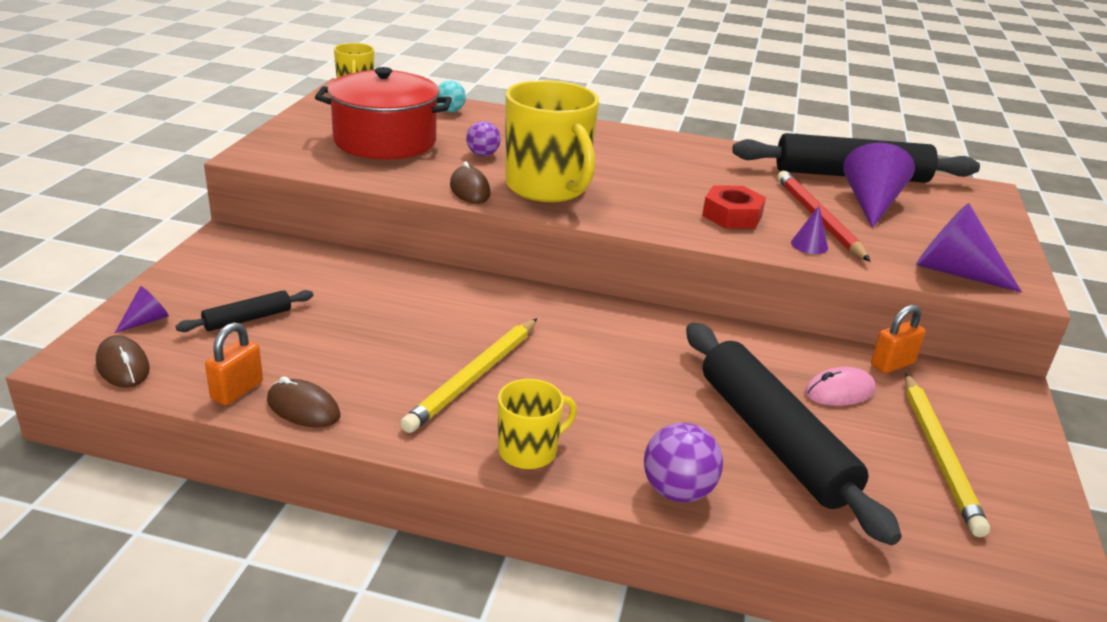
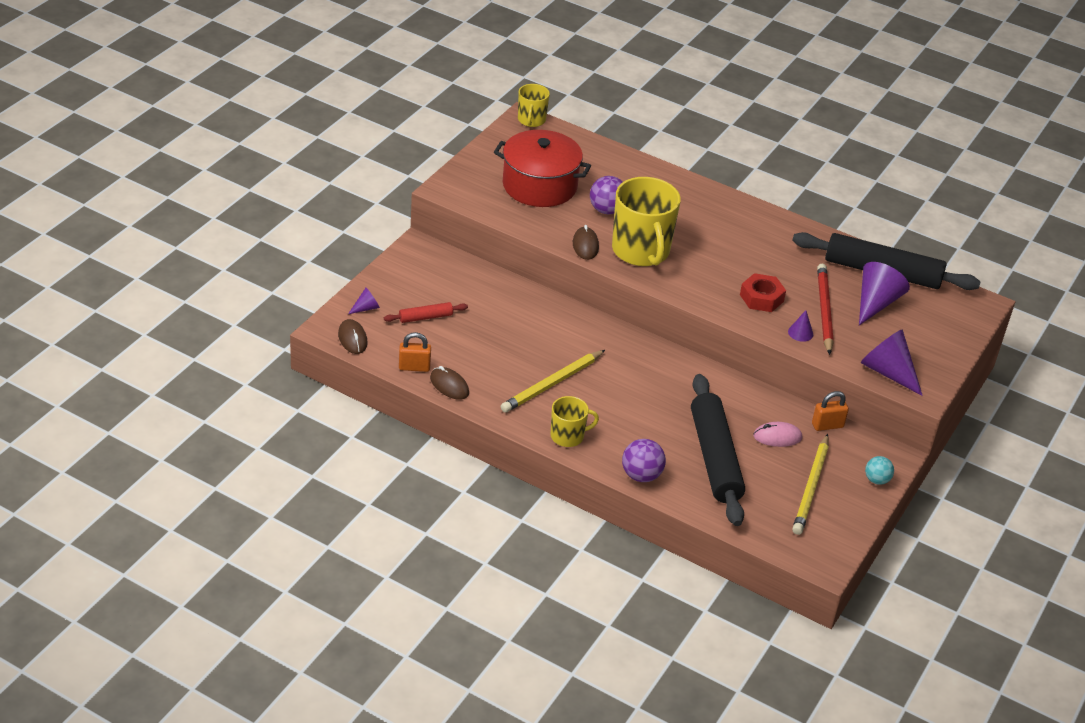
camera: 15 degrees right, 10 degrees up
black rolling pin [176,290,313,332] -> red rolling pin [384,302,468,323]
orange padlock [205,322,263,406] -> orange padlock turned 45 degrees clockwise [399,332,431,372]
turquoise ball [437,80,466,112] -> turquoise ball moved to [865,456,894,485]
purple ball [466,121,501,156] -> purple ball [590,176,623,214], size x1.51

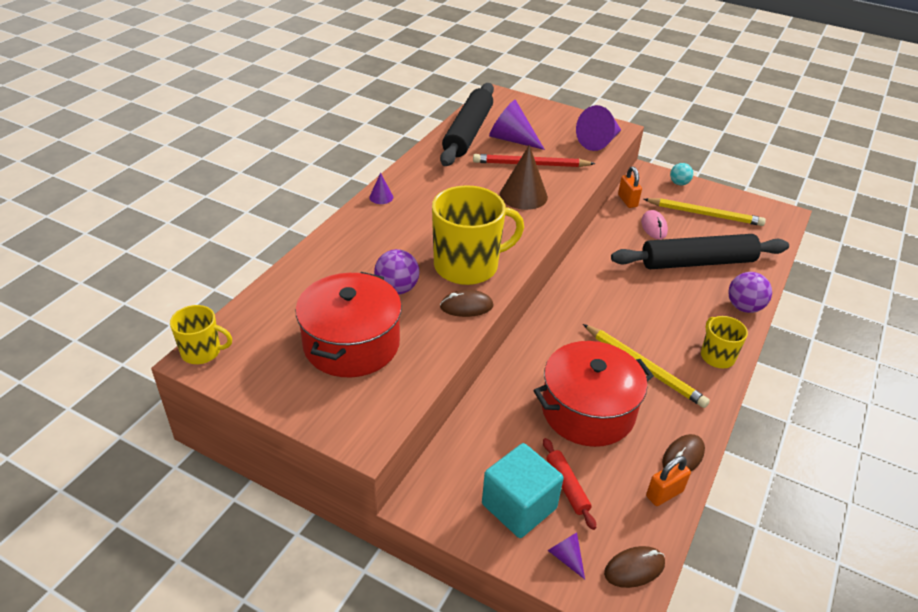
camera: 90 degrees left, 0 degrees up
orange padlock [399,332,431,372] -> orange padlock turned 60 degrees clockwise [646,456,691,506]
red nut [740,273,786,312] -> brown cone [500,145,548,210]
purple cone [788,310,813,342] -> purple cone moved to [369,173,393,204]
none -> turquoise cube [482,443,563,538]
none -> red pot [533,341,654,447]

